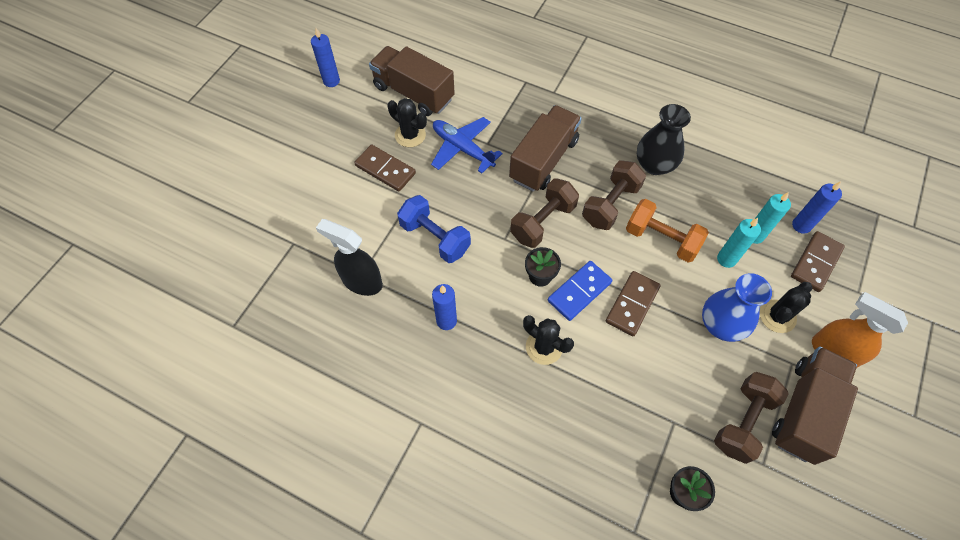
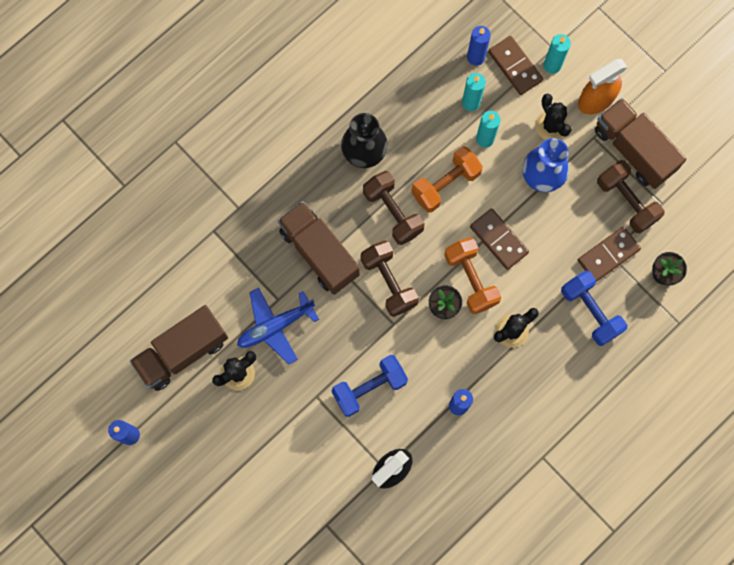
camera: 70 degrees left, 15 degrees up
brown domino [354,145,416,191] -> brown domino moved to [578,226,641,282]
blue domino [548,261,612,321] -> orange dumbbell [444,237,501,314]
none -> turquoise candle [544,34,571,74]
none -> blue dumbbell [561,270,627,346]

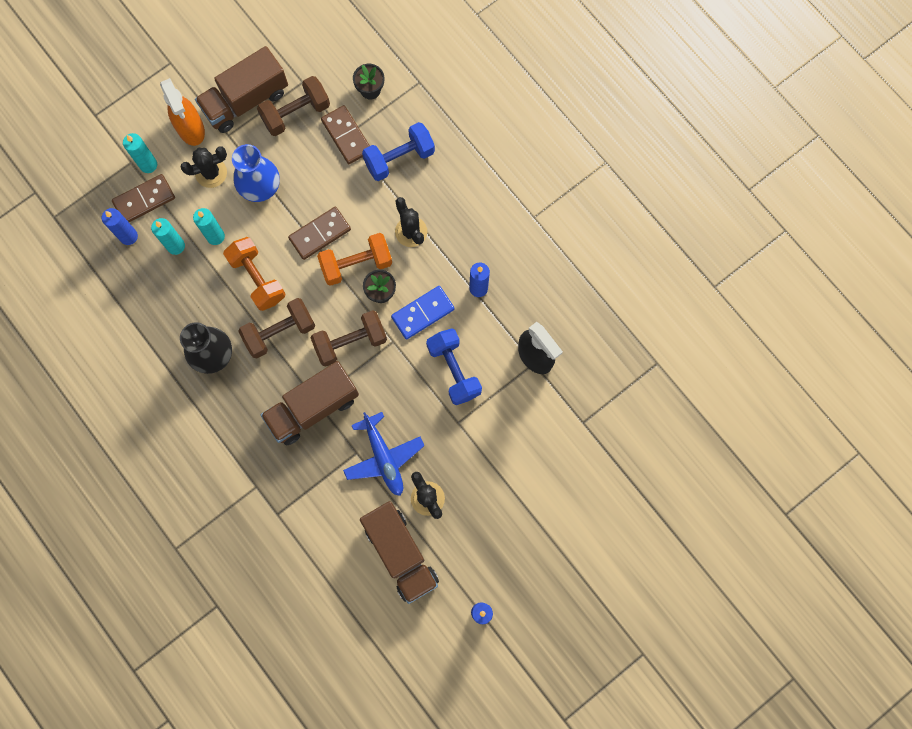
camera: 85 degrees left, 0 degrees up
none -> blue domino [391,286,455,339]

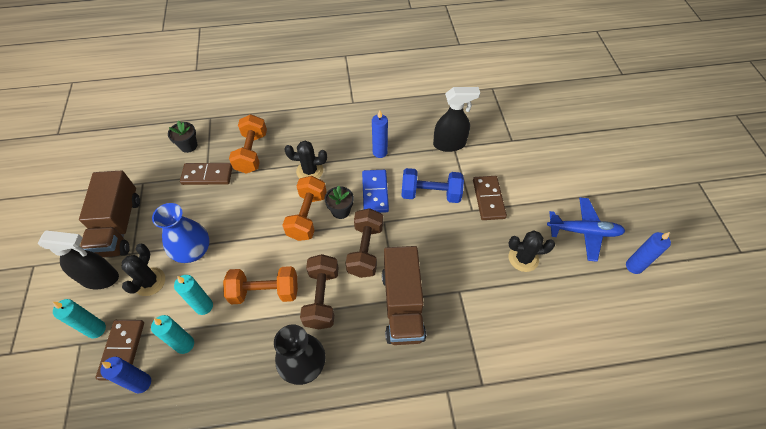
camera: 60 degrees left, 20 degrees down
orange spray bottle [160,78,205,146] -> black spray bottle [38,231,119,289]
brown dumbbell [257,76,330,136] -> none
brown domino [288,207,351,260] -> brown domino moved to [473,176,507,220]
blue plane [343,412,424,496] -> blue plane moved to [547,198,625,262]
brown truck [360,501,439,604] -> none
blue dumbbell [362,122,435,181] -> orange dumbbell [229,114,267,174]

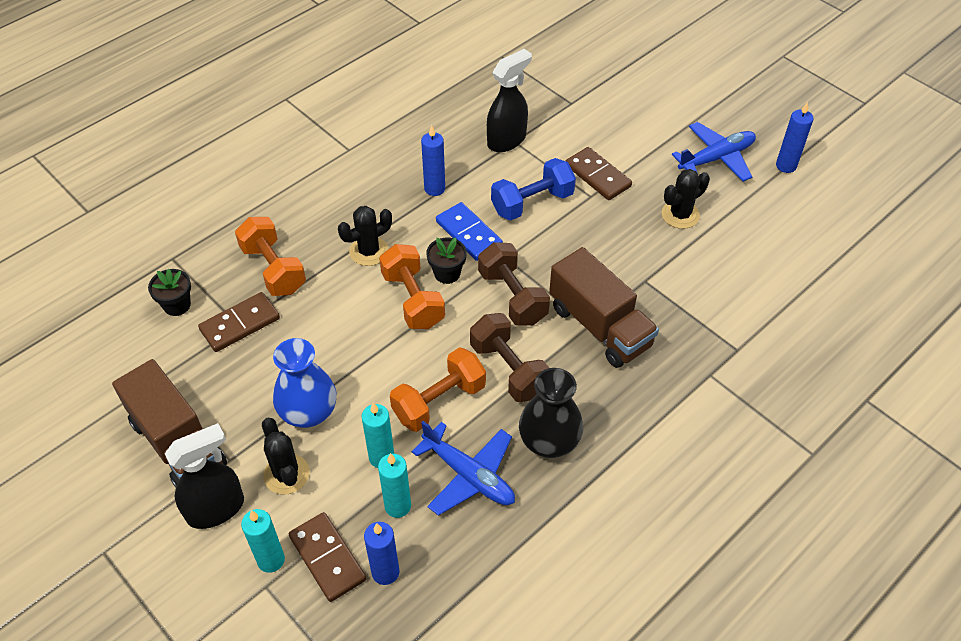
camera: 35 degrees left, 5 degrees down
none -> blue plane [411,421,515,516]

